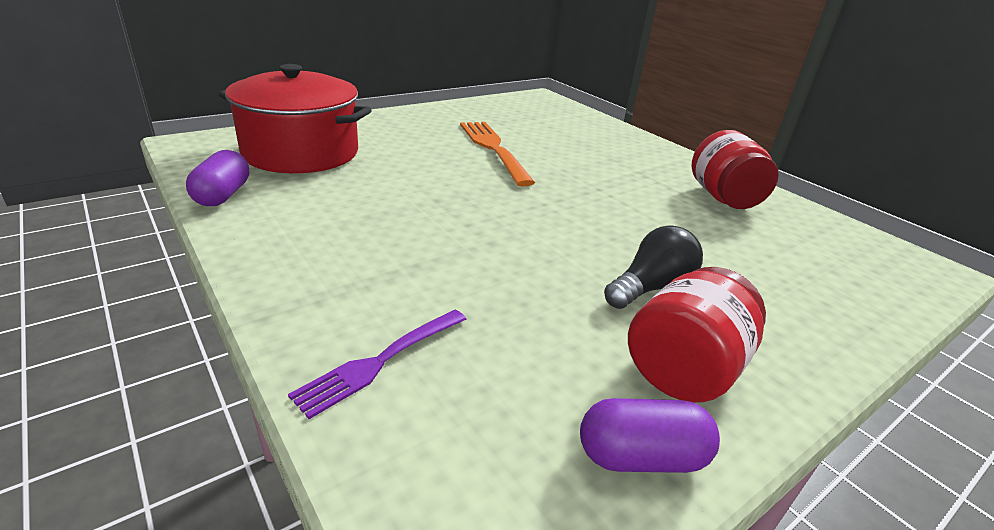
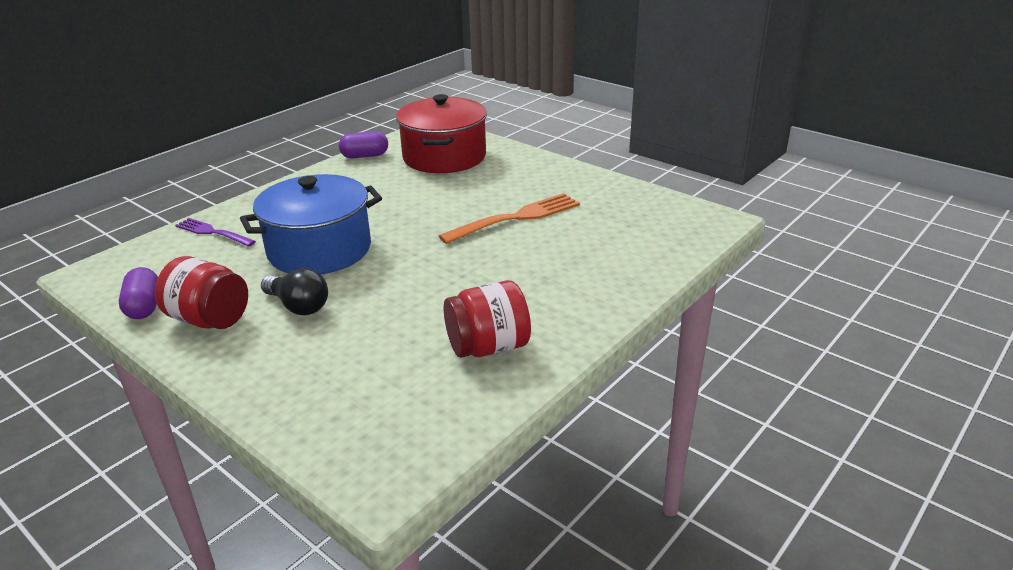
camera: 80 degrees right, 0 degrees up
none -> blue pot [240,174,382,274]

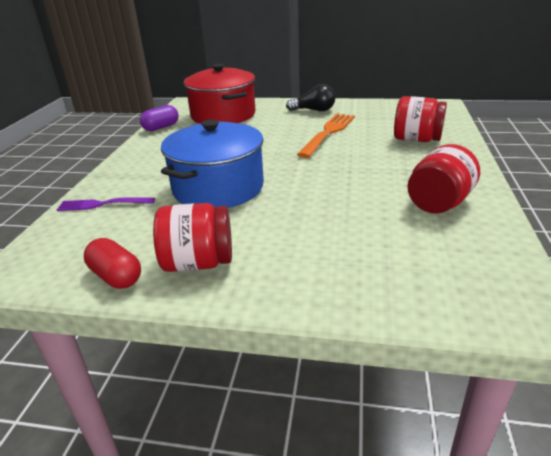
camera: 30 degrees left, 0 degrees up
purple capsule [119,267,158,319] -> red capsule [84,238,141,289]
black light bulb [261,268,328,315] -> black light bulb moved to [286,84,336,111]
none -> red jar [394,96,447,142]

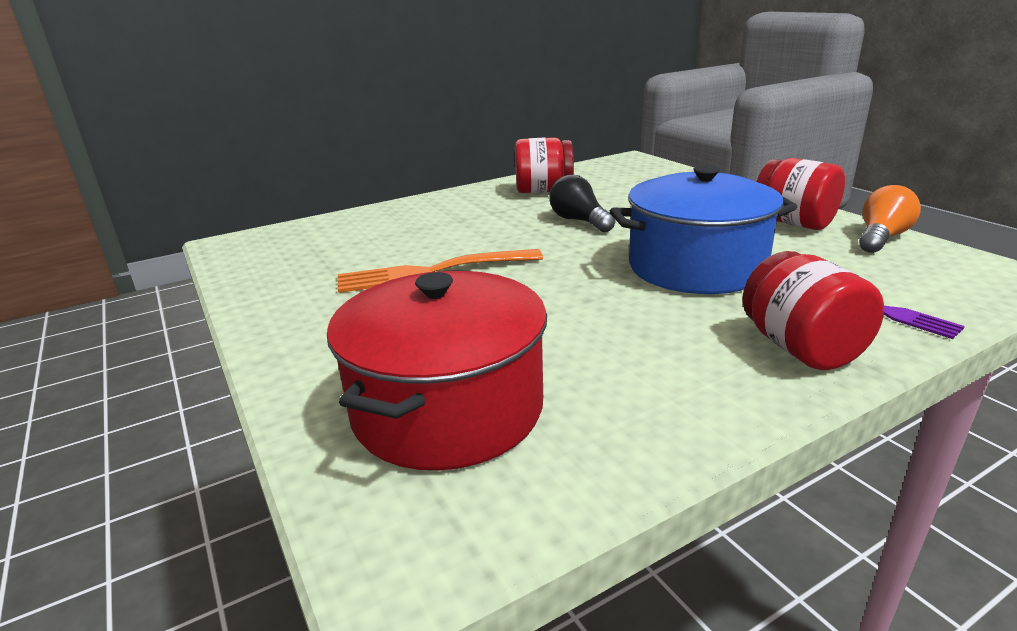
camera: 130 degrees left, 5 degrees down
red capsule [84,238,141,289] -> orange light bulb [859,185,921,253]
purple capsule [140,105,179,131] -> none
black light bulb [286,84,336,111] -> black light bulb moved to [549,174,616,232]
red jar [394,96,447,142] -> red jar moved to [742,251,884,370]

